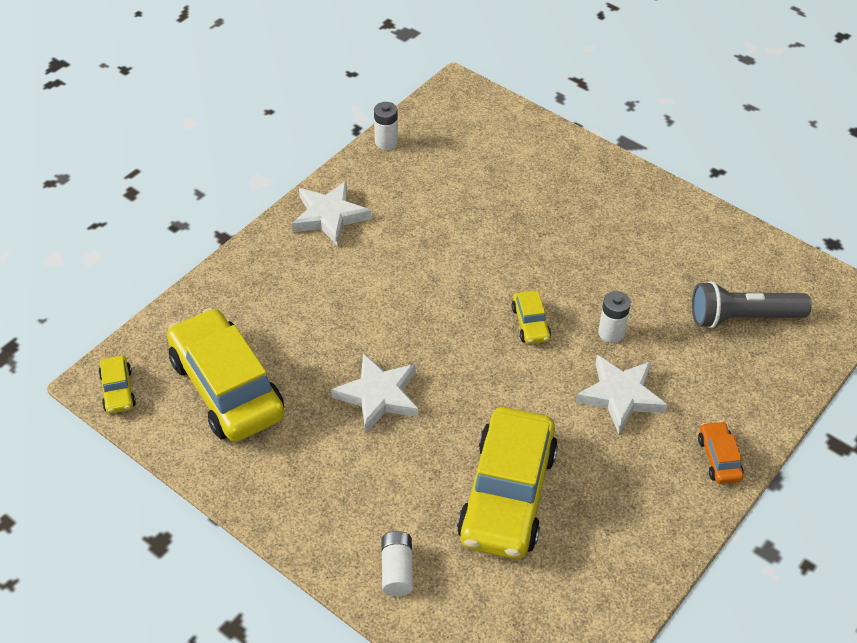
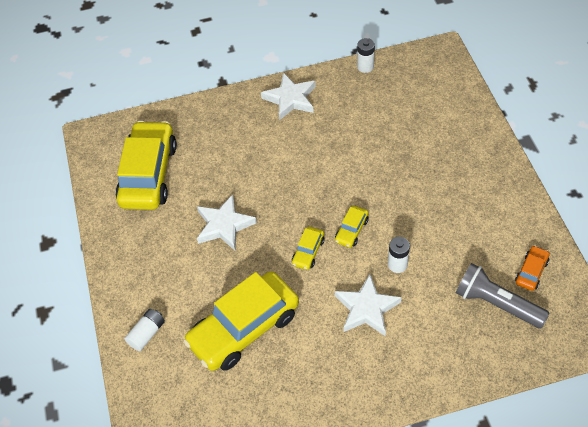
camera: 40 degrees right, 5 degrees up
yellow car [99,356,136,414] -> yellow car moved to [292,227,325,270]
orange car [698,421,744,484] -> orange car moved to [515,245,550,291]

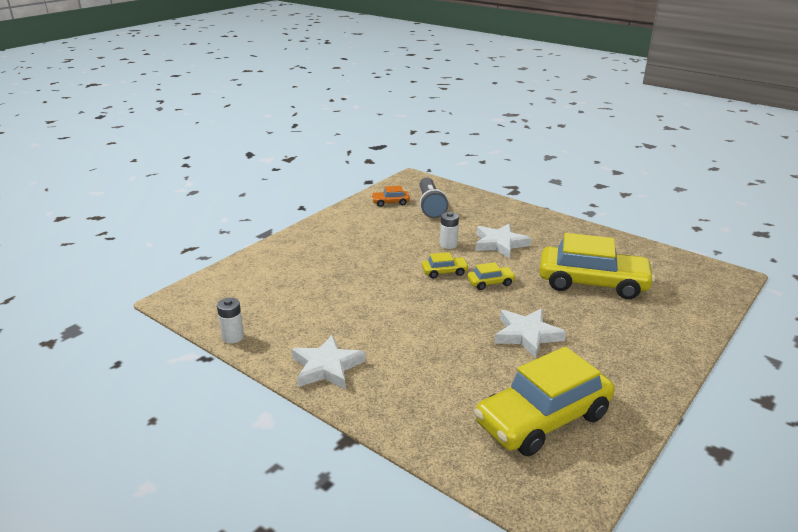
camera: 130 degrees left, 25 degrees down
white battery [124,309,165,351] -> none

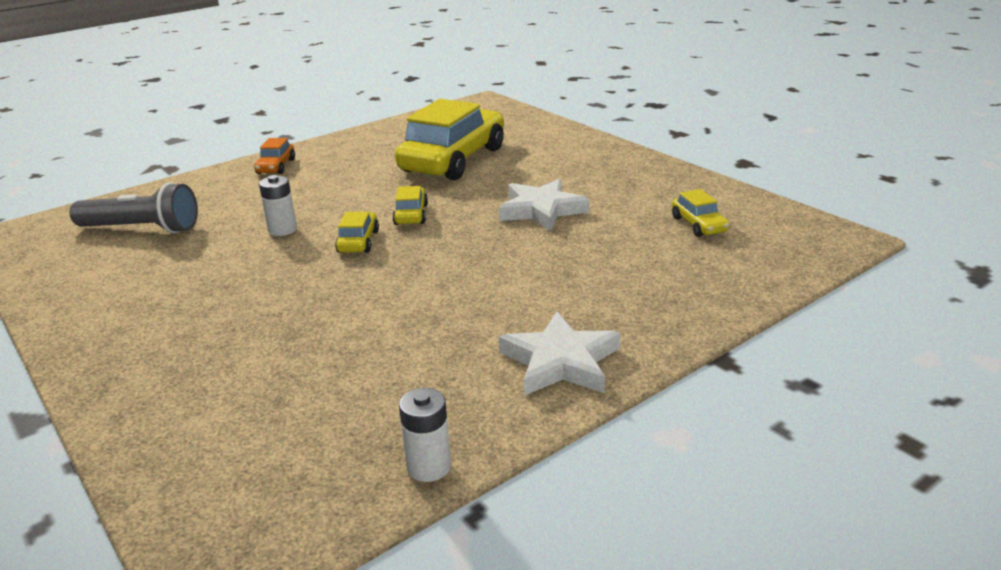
camera: 75 degrees left, 0 degrees up
orange car [371,186,410,207] -> orange car moved to [254,138,295,174]
yellow car [474,347,615,456] -> yellow car [672,189,729,237], size x0.43
white star [475,224,531,259] -> none

